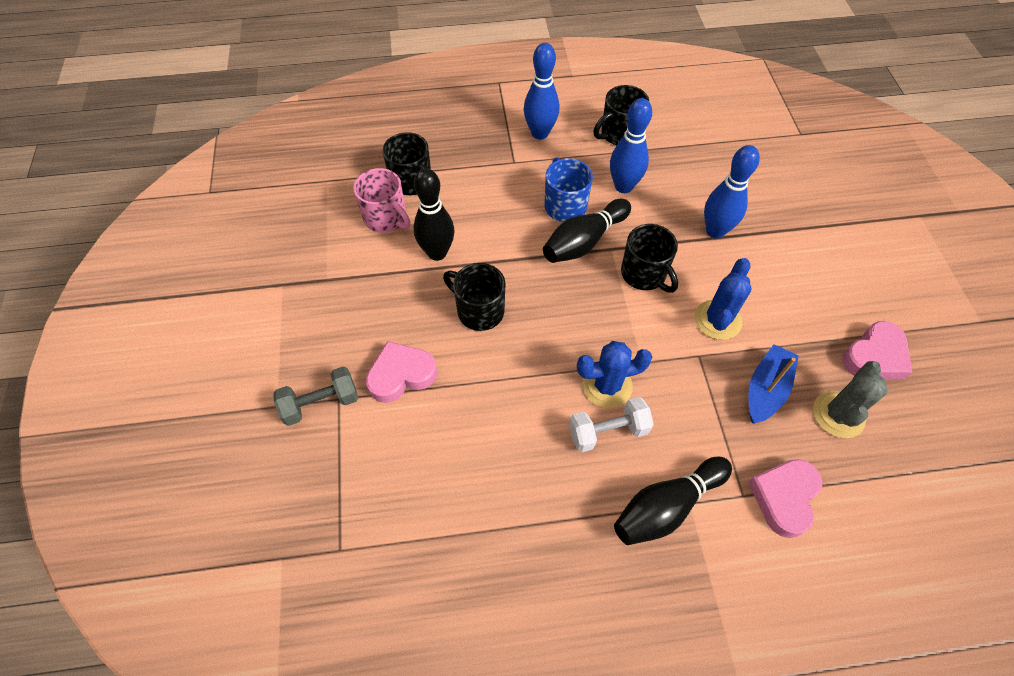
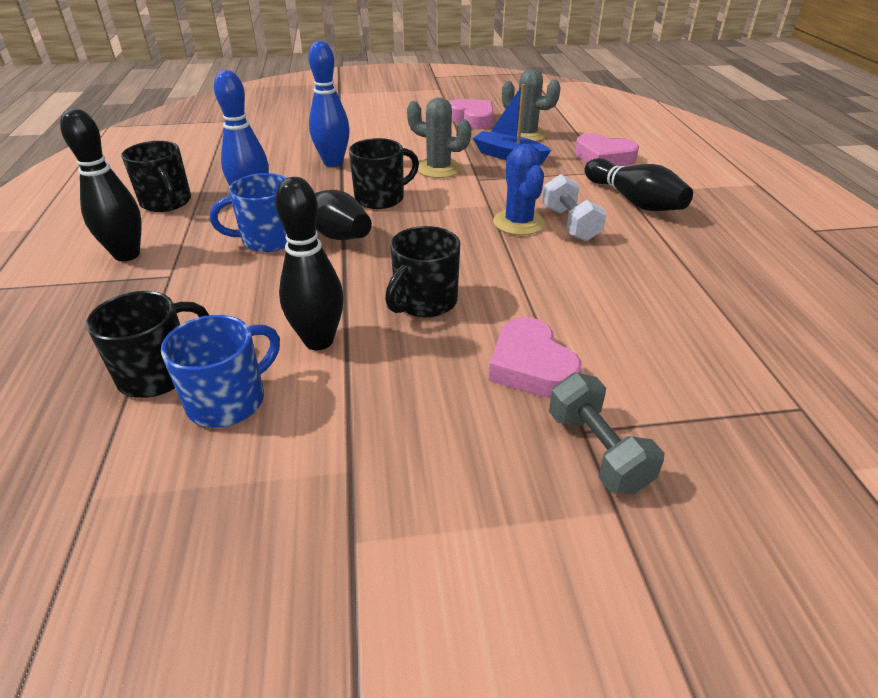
camera: 90 degrees left, 20 degrees down
pink mug [353,168,411,233] -> blue mug [161,315,280,428]
blue bowling pin [524,43,560,140] -> black bowling pin [60,109,142,261]
blue cactus [695,258,752,340] -> grey cactus [407,98,472,178]

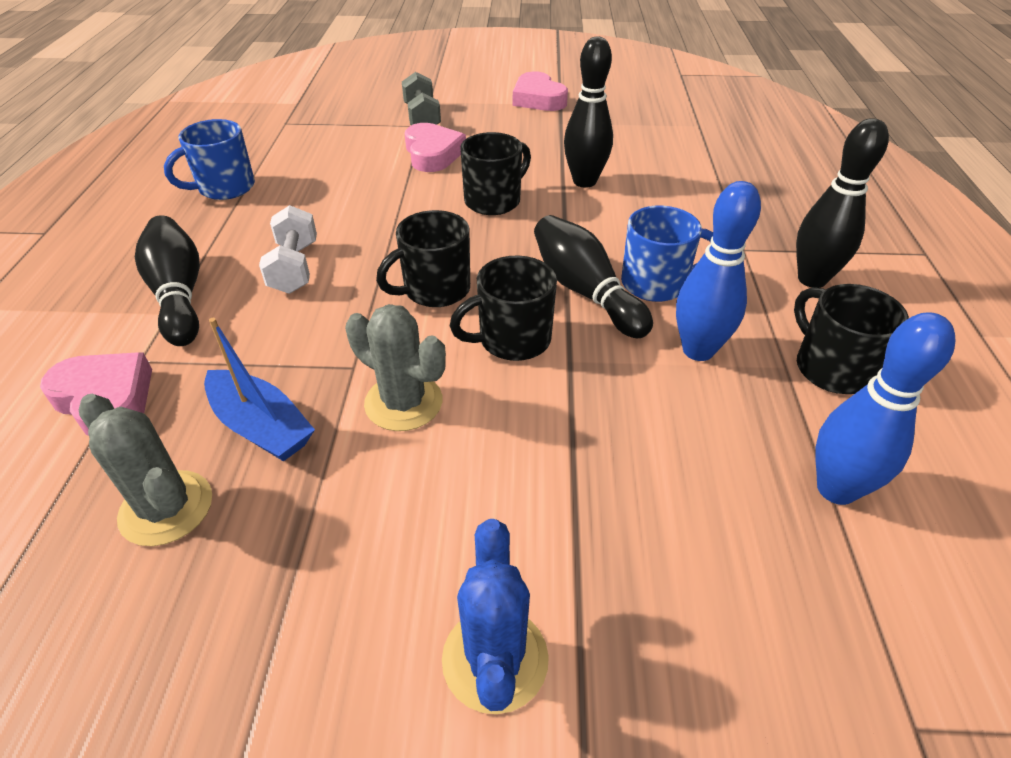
camera: 170 degrees left, 5 degrees up
black mug [86,291,209,398] -> black mug moved to [376,210,470,307]
blue mug [161,315,280,428] -> blue mug moved to [164,119,255,200]
blue bowling pin [309,41,350,167] -> blue bowling pin moved to [815,312,955,505]
pink heart [449,99,494,129] -> pink heart moved to [513,71,568,111]
blue cactus [493,143,545,235] -> blue cactus moved to [442,519,549,714]

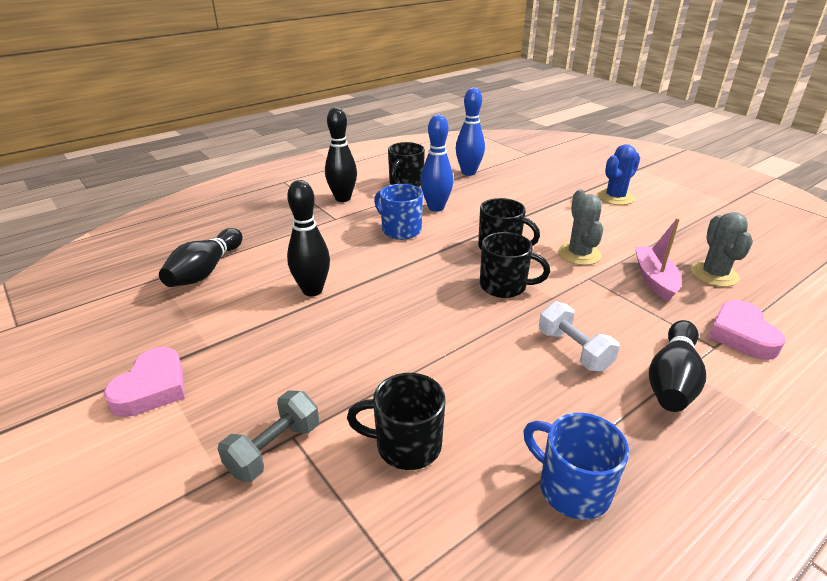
camera: 130 degrees left, 10 degrees down
blue mug [164,119,255,200] -> blue mug turned 150 degrees counterclockwise [523,413,629,520]
blue boat [204,318,315,462] -> pink boat [635,218,681,301]
white dumbbell [259,205,317,294] -> white dumbbell turned 75 degrees counterclockwise [539,301,620,372]
pink heart [405,123,466,172] -> none
black mug [460,132,531,215] -> black mug moved to [347,373,445,470]
black bowling pin [534,215,653,338] -> black bowling pin moved to [159,228,243,287]

